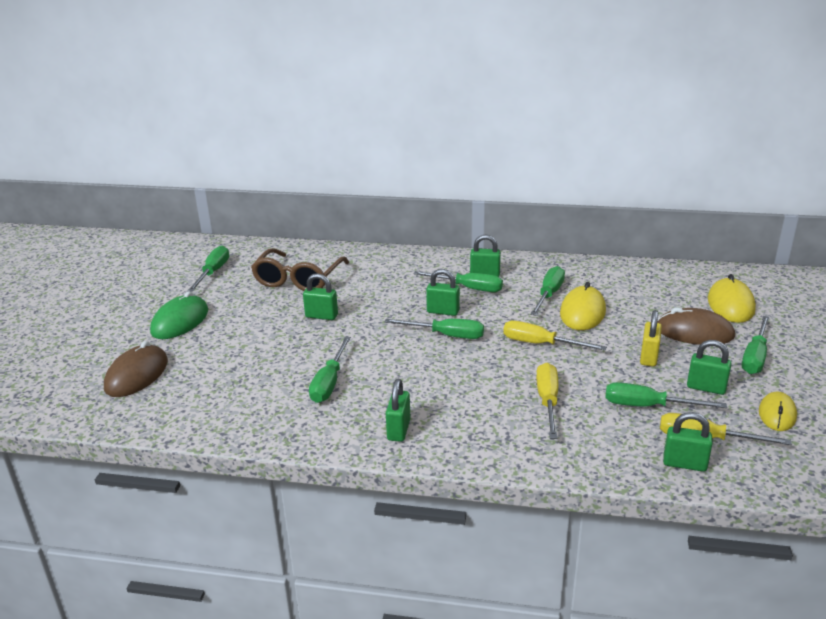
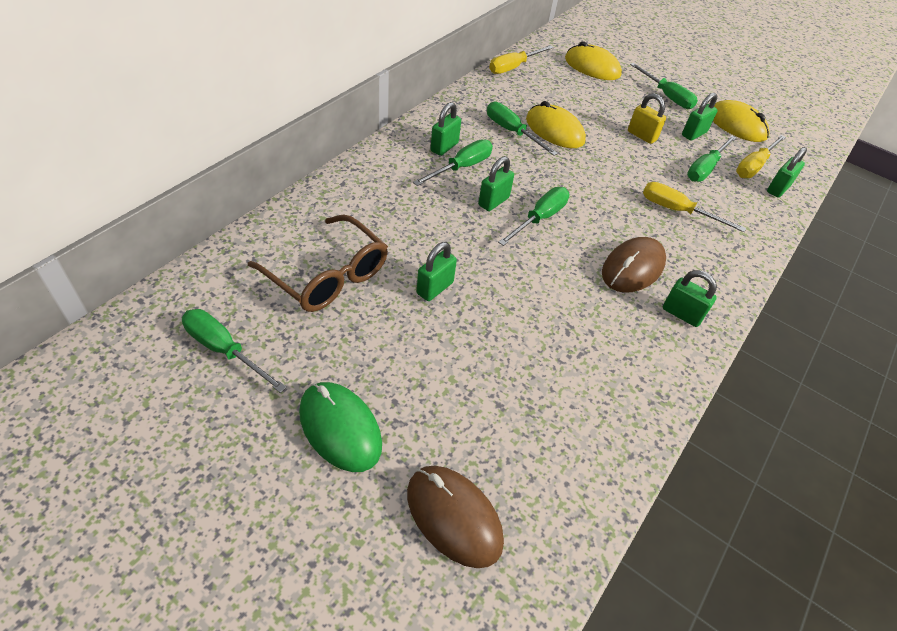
camera: 70 degrees left, 20 degrees up
green screwdriver [309,337,351,403] -> none
yellow screwdriver [503,321,607,351] -> yellow screwdriver moved to [489,45,554,74]
brown mouse [657,307,735,345] -> brown mouse moved to [602,237,666,293]
yellow mouse [759,392,797,431] -> yellow mouse [713,100,770,142], size x1.53

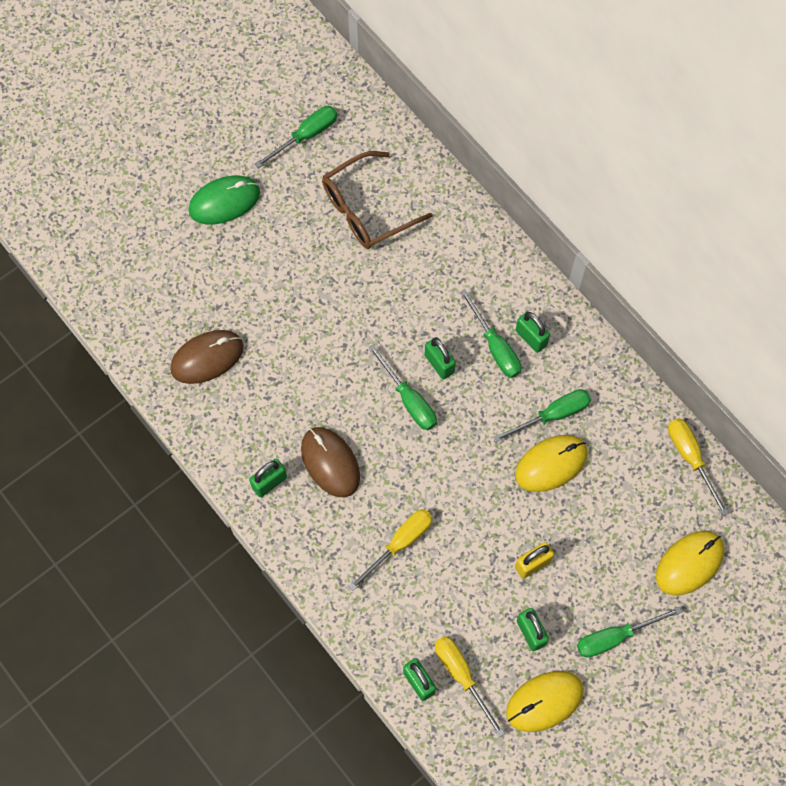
camera: 110 degrees right, 20 degrees up
brown mouse [407,466,504,568] -> brown mouse moved to [170,330,244,384]
green padlock [417,242,457,301] -> none
green screwdriver [687,135,736,182] -> none

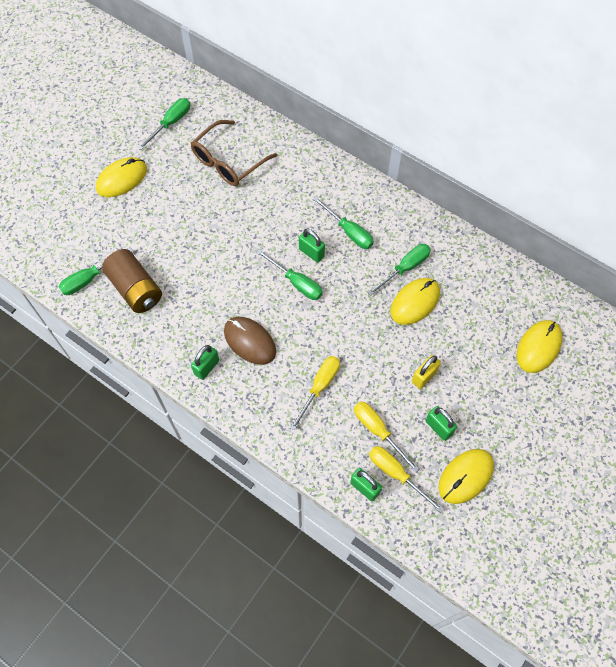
camera: 15 degrees left, 5 degrees down
brown mouse [170,330,244,384] -> brown battery [102,249,162,313]
green mouse [188,176,260,224] -> yellow mouse [96,157,147,197]
green padlock [516,311,550,353] -> none
green screwdriver [577,606,682,657] -> green screwdriver moved to [59,247,133,295]
yellow screwdriver [668,418,729,516] -> yellow screwdriver moved to [354,402,419,473]

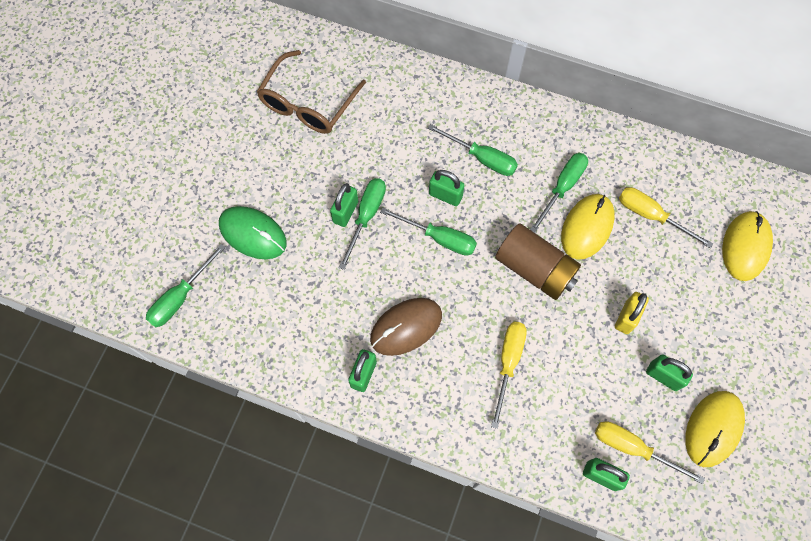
camera: 15 degrees left, 5 degrees up
yellow mouse [96,157,147,197] -> none
brown battery [102,249,162,313] -> brown battery moved to [495,223,581,300]
green screwdriver [138,98,190,150] -> green screwdriver moved to [339,178,386,270]
brown mouse [224,317,276,365] -> brown mouse turned 60 degrees counterclockwise [370,298,442,356]
yellow screwdriver [354,402,419,473] -> yellow screwdriver moved to [619,187,714,248]
none -> green mouse [219,206,287,259]
none -> green padlock [330,183,358,227]

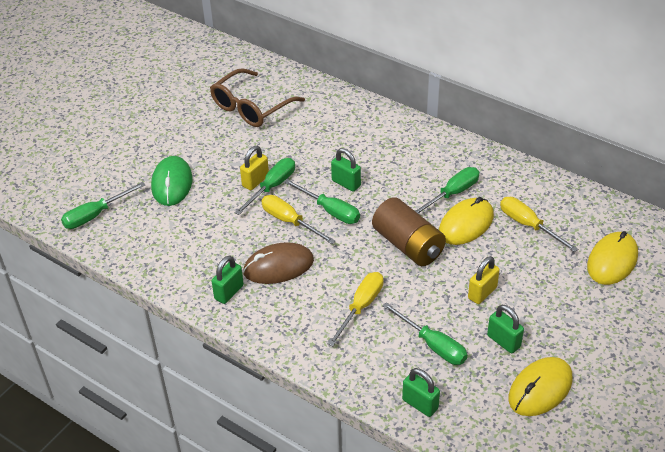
camera: 15 degrees right, 25 degrees down
green mouse [219,206,287,259] -> green mouse turned 45 degrees clockwise [151,156,192,206]
green padlock [330,183,358,227] -> yellow padlock [240,146,269,190]
green screwdriver [428,124,518,176] -> green screwdriver moved to [383,302,467,365]
yellow screwdriver [595,421,705,484] -> yellow screwdriver moved to [261,195,335,244]

